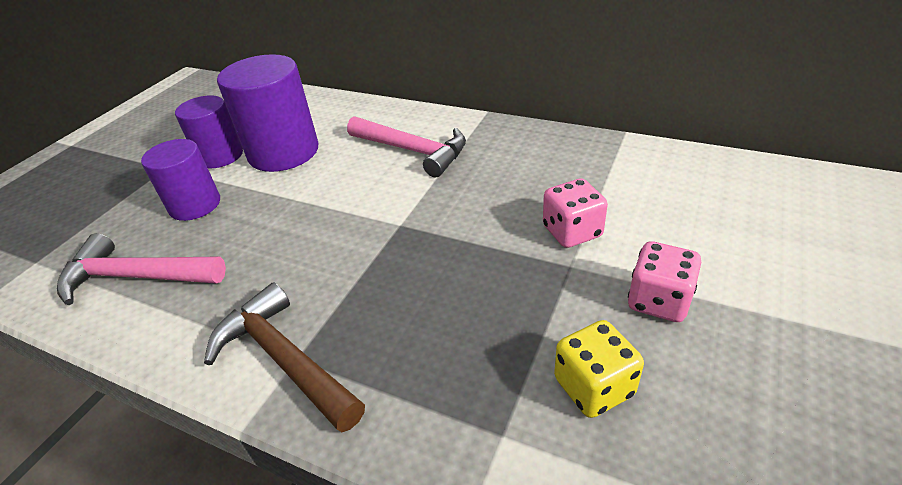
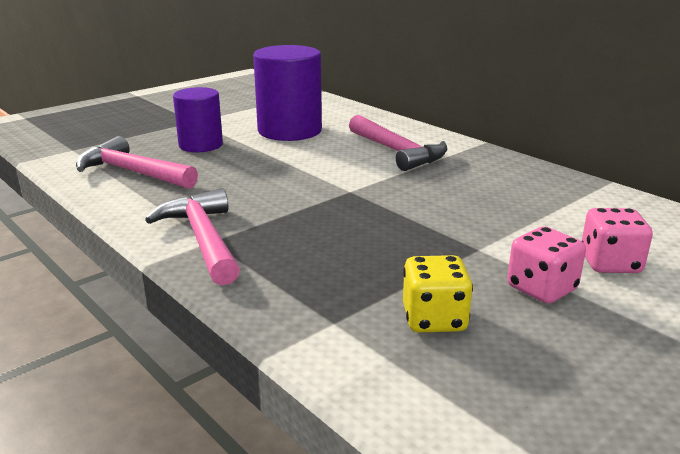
camera: 20 degrees right, 15 degrees down
purple cylinder [175,95,243,168] -> none
brown hammer [204,282,365,432] -> pink hammer [145,188,240,286]
pink dice [543,179,608,248] -> pink dice moved to [582,208,653,273]

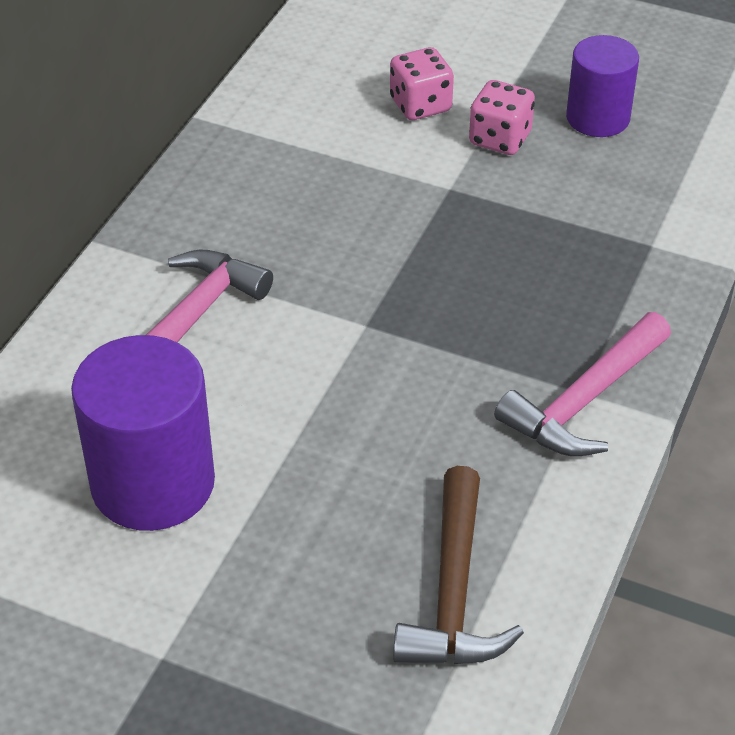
camera: 115 degrees left, 20 degrees up
pink hammer [76,136,198,189] -> brown hammer [393,466,524,664]
purple cylinder [173,87,223,152] -> purple cylinder moved to [566,35,639,137]
yellow dice [403,255,473,333] -> none

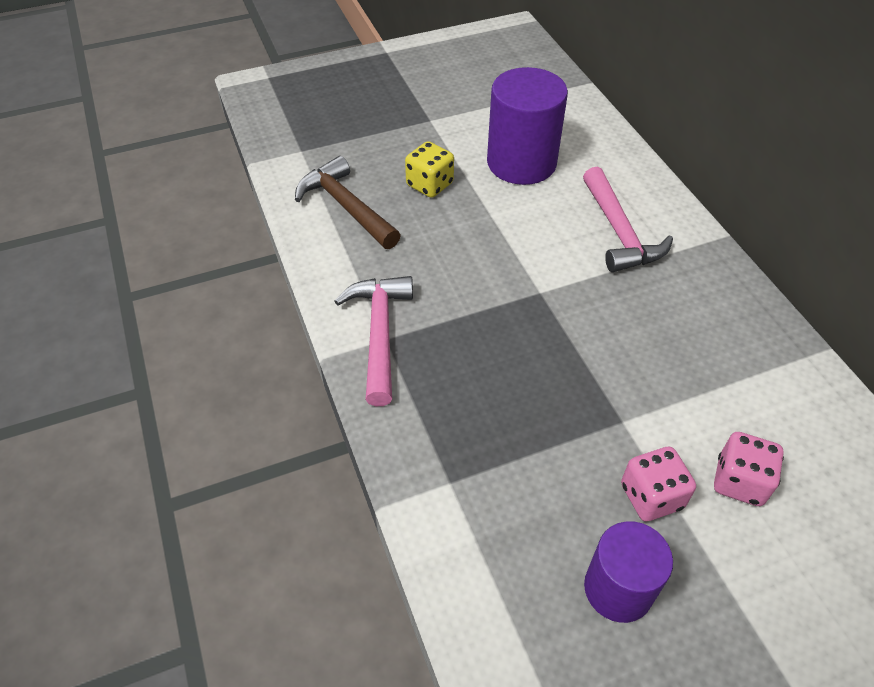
camera: 135 degrees right, 5 degrees up
none -> yellow dice [405,141,454,198]

